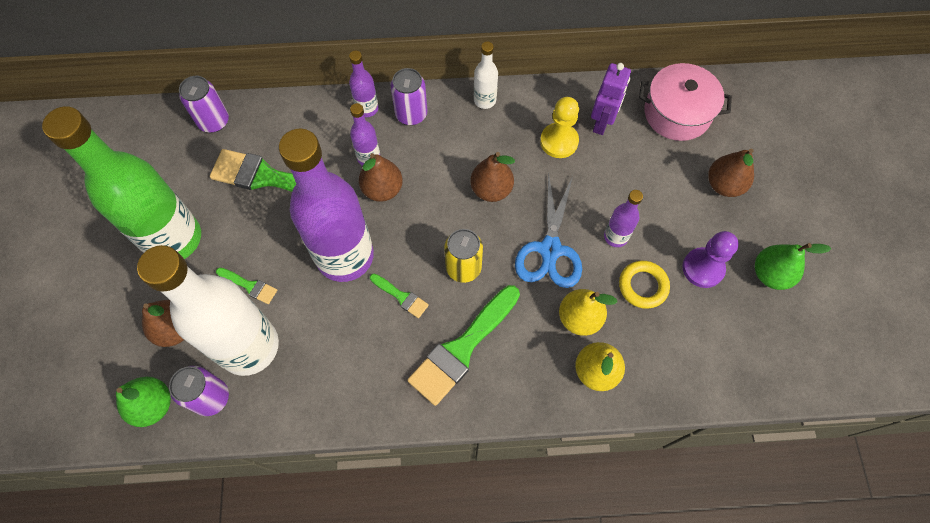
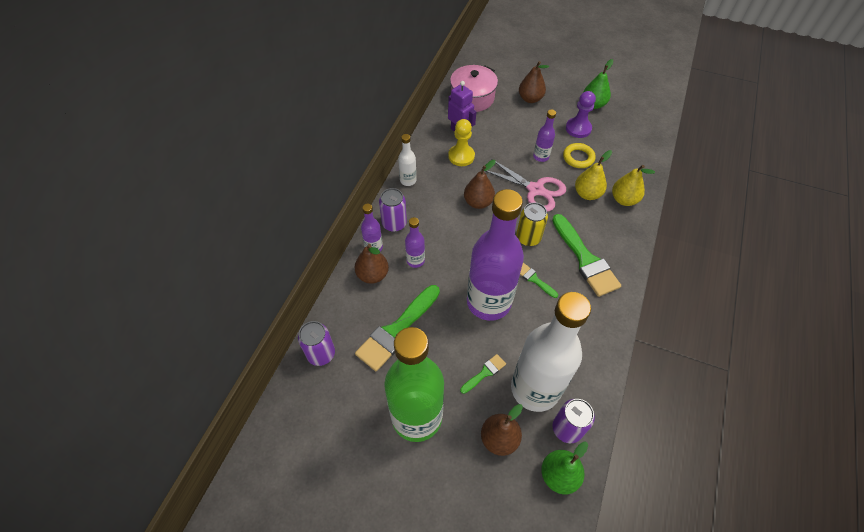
camera: 65 degrees left, 10 degrees down
brown pear [359,153,403,202] -> brown pear moved to [355,244,389,284]
green brush [370,274,429,318] -> green brush turned 105 degrees counterclockwise [520,263,558,298]
blue scissors [515,172,582,288] -> pink scissors [486,158,566,212]

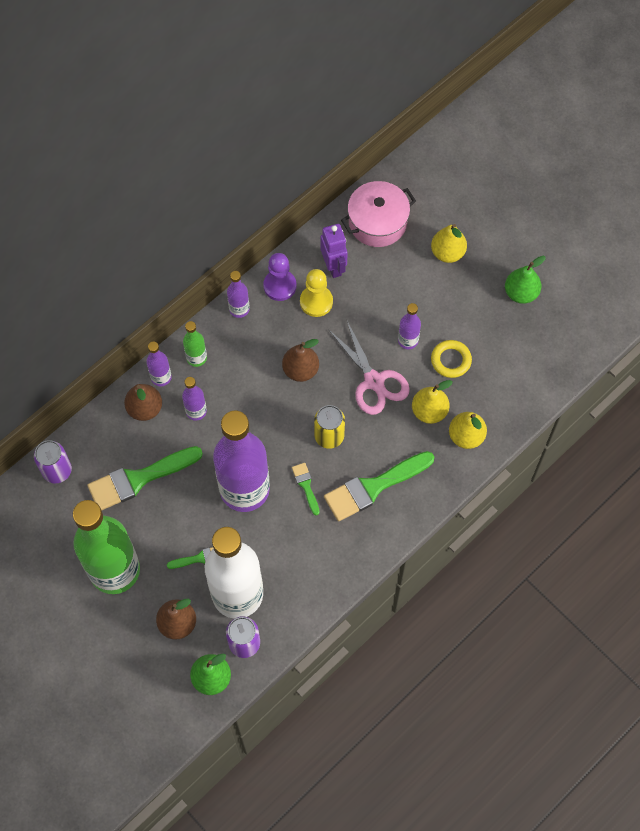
camera: 25 degrees right, 10 degrees up
purple can [379,188,407,232] -> green bottle [183,321,207,367]
white bottle [398,134,417,186] -> purple bottle [227,271,250,318]
brown pear [519,61,549,103] -> yellow pear [431,224,467,263]
green brush [552,214,621,297] -> green brush turned 60 degrees clockwise [324,451,434,521]
purple pawn [566,91,596,138] -> purple pawn moved to [263,253,296,301]

